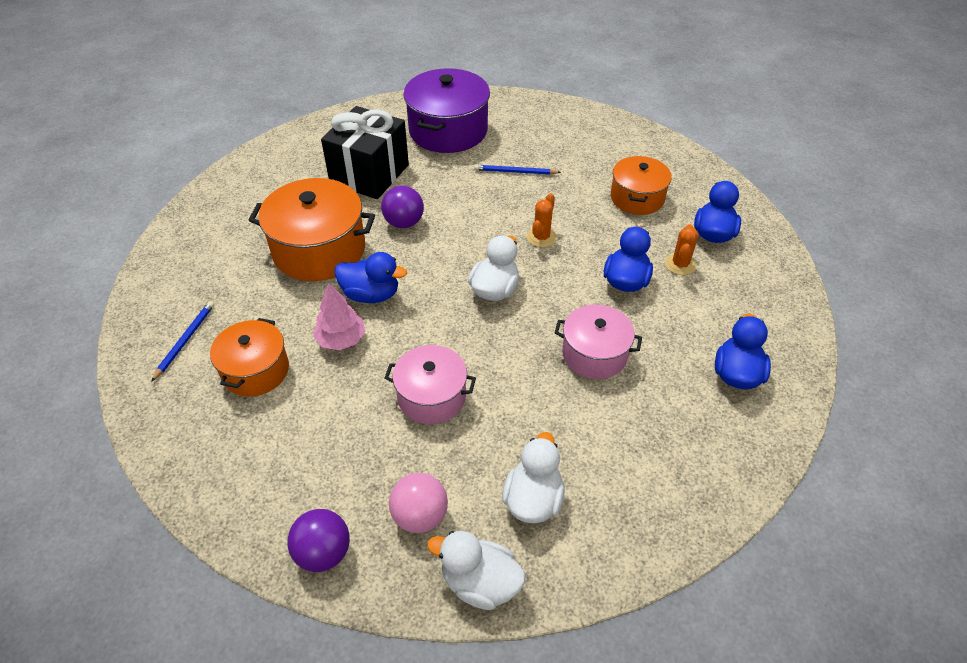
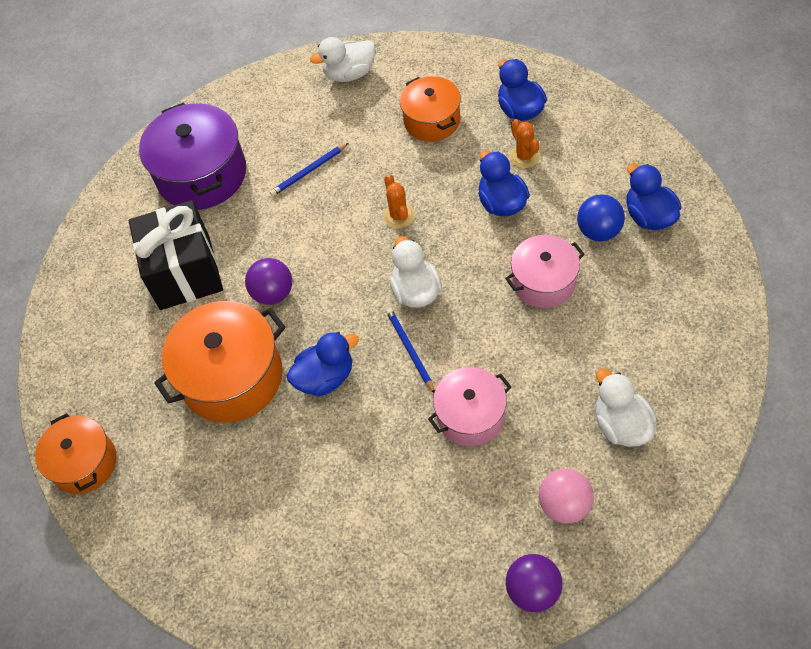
camera: 35 degrees left, 10 degrees up
blue pencil [151,301,214,382] -> blue pencil moved to [386,308,435,393]
orange pot [210,318,289,397] -> orange pot moved to [35,413,117,494]
pink tree [313,283,365,350] -> none
white duck [427,531,526,610] -> white duck moved to [310,37,375,82]
none -> blue ball [577,194,625,241]

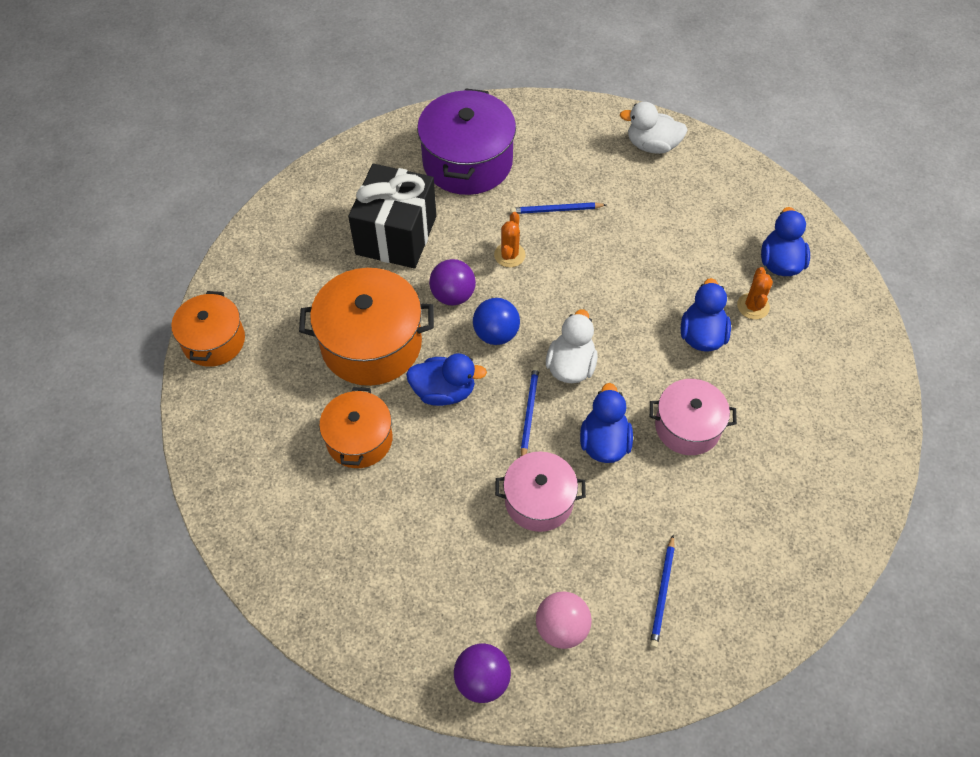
camera: 25 degrees right, 0 degrees up
orange cactus [383,174,415,229] -> orange cactus moved to [494,212,526,267]
orange pot [400,76,461,142] -> orange pot moved to [319,387,393,468]
blue ball [577,194,625,241] -> blue ball moved to [473,298,520,345]
white duck [595,368,657,447] -> blue pencil [650,535,675,648]
blue duck [627,163,681,230] -> blue duck moved to [580,383,633,463]

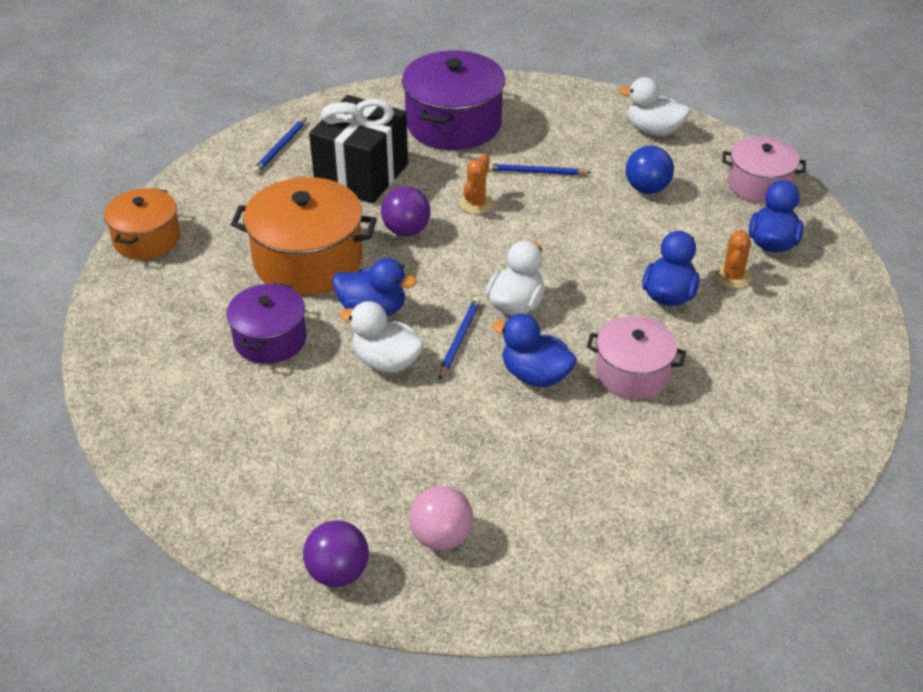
camera: 10 degrees right, 15 degrees down
orange pot [319,387,393,468] -> purple pot [226,283,306,364]
blue ball [473,298,520,345] -> blue ball moved to [626,146,674,194]
pink pot [495,451,586,532] -> pink pot moved to [722,137,806,204]
blue duck [580,383,633,463] -> blue duck turned 75 degrees counterclockwise [492,314,577,387]
blue pencil [650,535,675,648] -> blue pencil moved to [253,117,307,174]
none -> white duck [340,301,424,373]

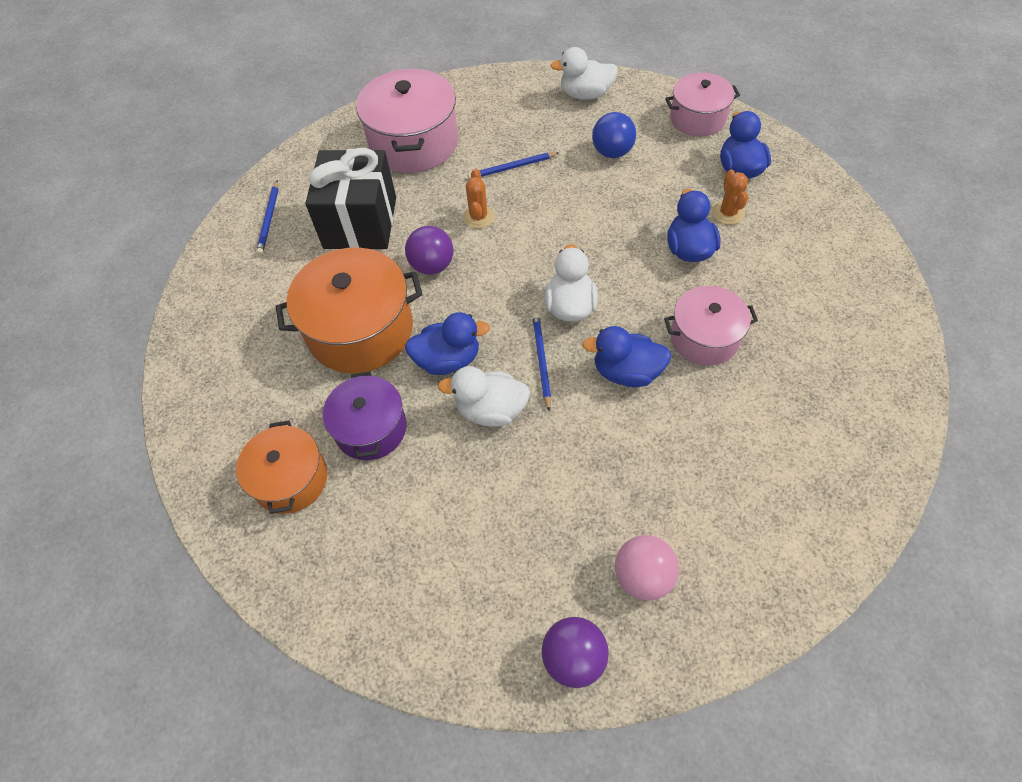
camera: 20 degrees left, 15 degrees up
orange pot [104,188,180,260] -> orange pot moved to [236,420,327,514]
purple pot [402,50,505,150] -> pink pot [356,69,458,173]

